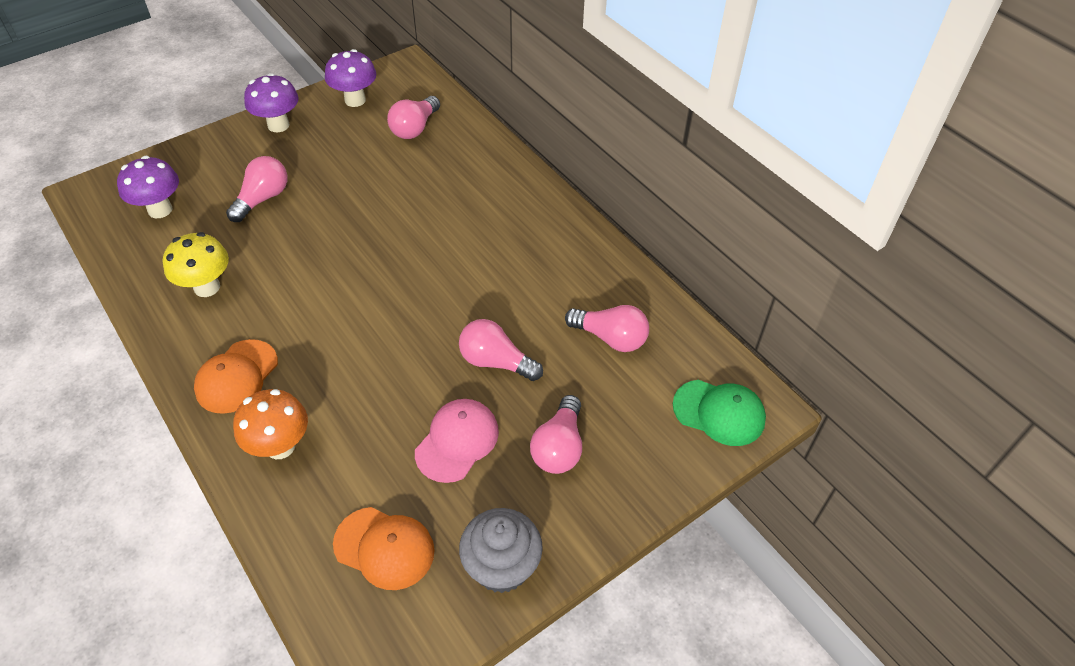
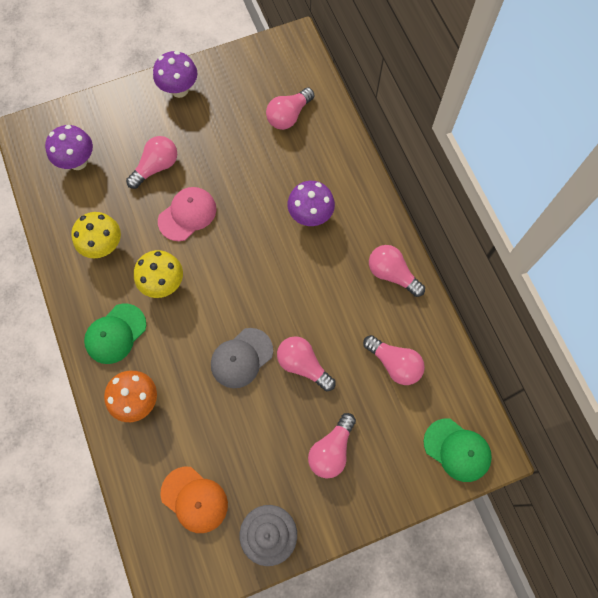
camera: 15 degrees right, 20 degrees up
orange cap [194,339,278,414] -> green cap [84,303,146,364]
purple mushroom [325,49,376,107] -> purple mushroom moved to [287,181,335,226]
pink cap [415,399,499,483] -> pink cap moved to [158,187,216,241]
none -> yellow mushroom [134,250,183,298]
none -> grey cap [211,328,273,388]
none -> pink light bulb [369,245,425,297]

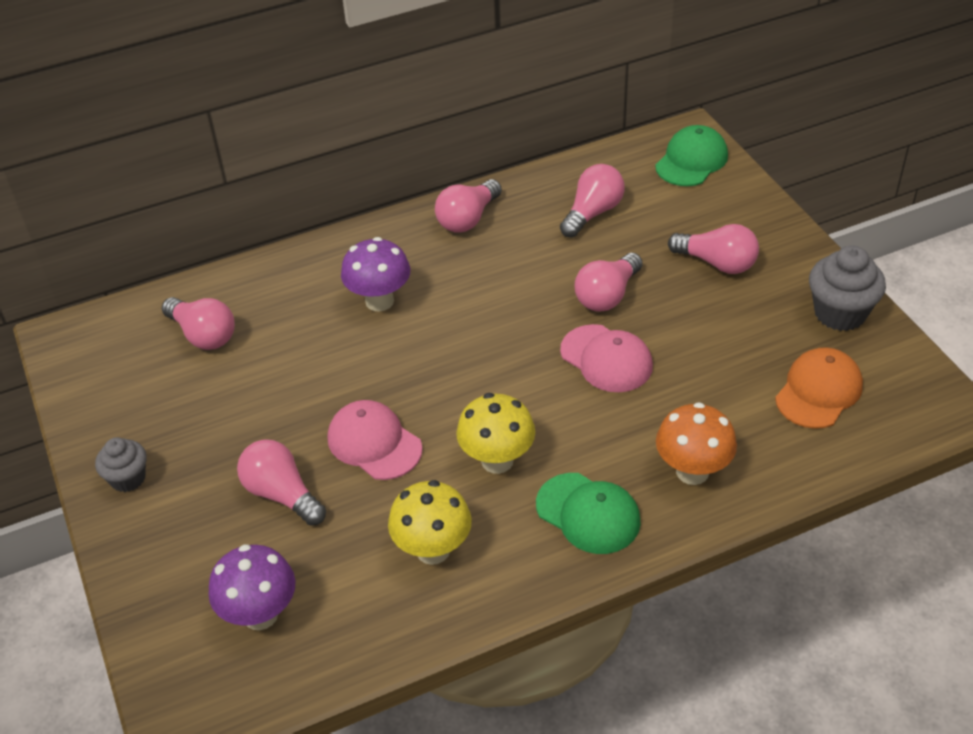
camera: 90 degrees left, 25 degrees down
purple mushroom [153,51,197,98] -> grey cupcake [95,437,147,492]
grey cap [211,328,273,388] -> pink cap [560,324,653,392]

